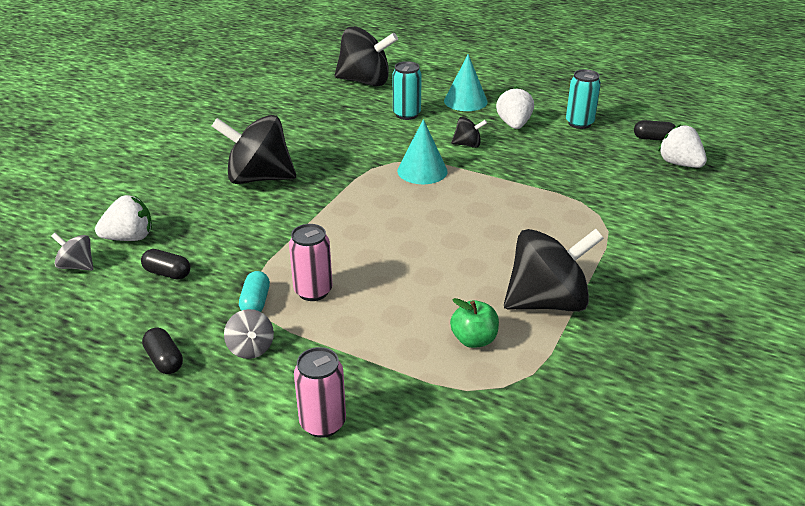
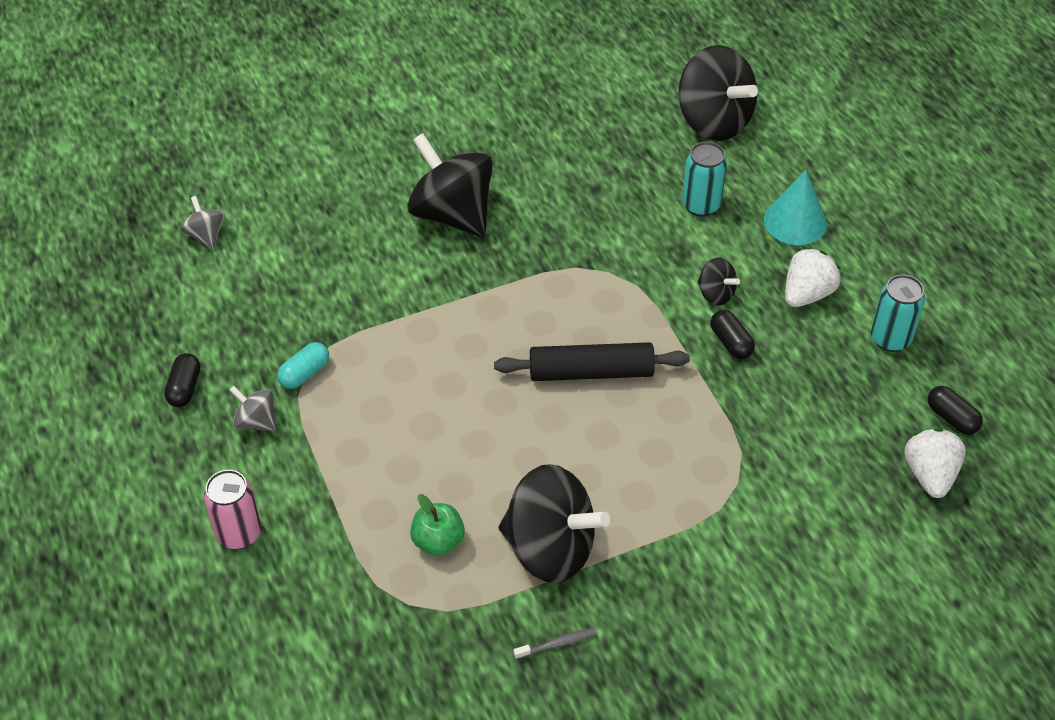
camera: 40 degrees right, 15 degrees up
white strawberry [95,195,152,241] -> none
black capsule [141,249,191,280] -> black capsule moved to [710,310,755,359]
grey spinning top [224,309,274,359] -> grey spinning top turned 105 degrees clockwise [230,386,276,431]
pink can [289,224,332,301] -> none
turquoise cone [397,119,448,184] -> none
none -> black rolling pin [494,342,690,381]
none -> grey toothbrush [513,628,596,659]

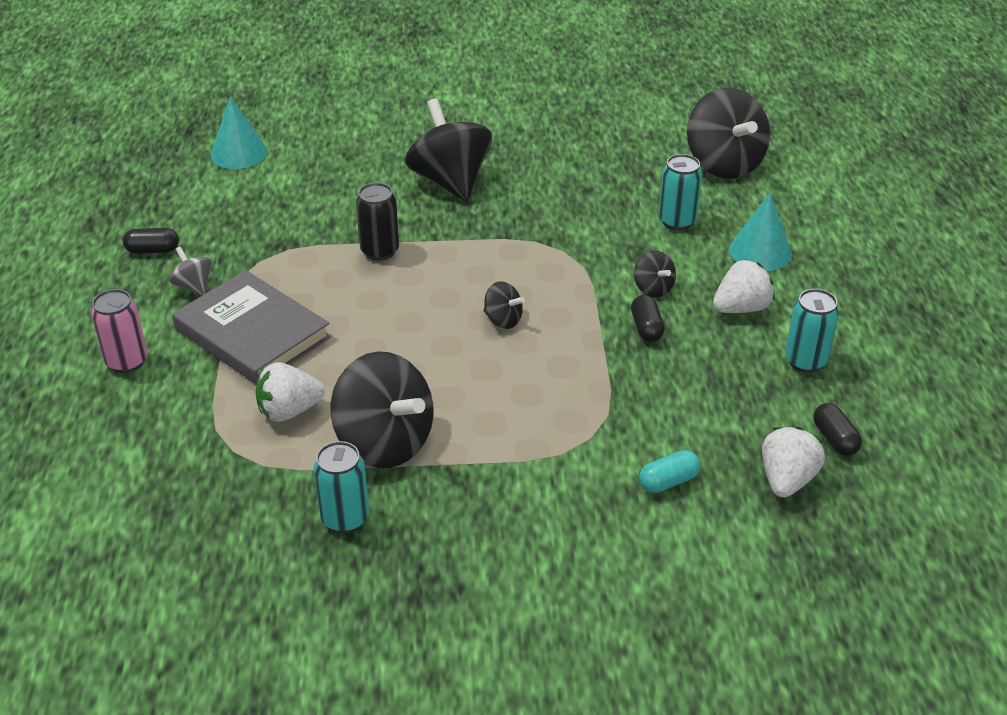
camera: 20 degrees right, 10 degrees down
black capsule [164,353,200,407] -> black capsule turned 60 degrees clockwise [123,228,179,254]
grey spinning top [180,196,225,249] -> turquoise cone [211,97,267,169]
turquoise capsule [277,342,329,389] -> turquoise capsule moved to [639,450,700,493]
green apple [410,494,465,556] -> white strawberry [256,362,325,422]
black rolling pin [494,342,690,381] -> black spinning top [484,281,525,329]
grey toothbrush [513,628,596,659] -> turquoise can [313,441,369,533]
none -> grey book [172,270,331,385]
none -> black can [356,183,399,261]

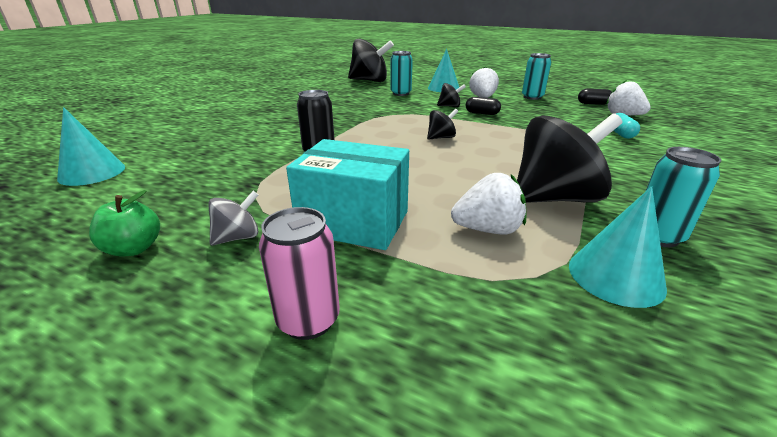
camera: 60 degrees left, 10 degrees down
black capsule [123,228,179,254] -> green apple [89,190,160,256]
grey spinning top [169,246,213,296] -> grey spinning top turned 150 degrees clockwise [208,191,258,245]
grey book [172,270,331,385] -> turquoise box [286,139,409,250]
white strawberry [256,362,325,422] -> white strawberry turned 105 degrees counterclockwise [451,173,526,234]
black spinning top [405,98,492,202] -> none
none -> turquoise cone [569,186,667,308]

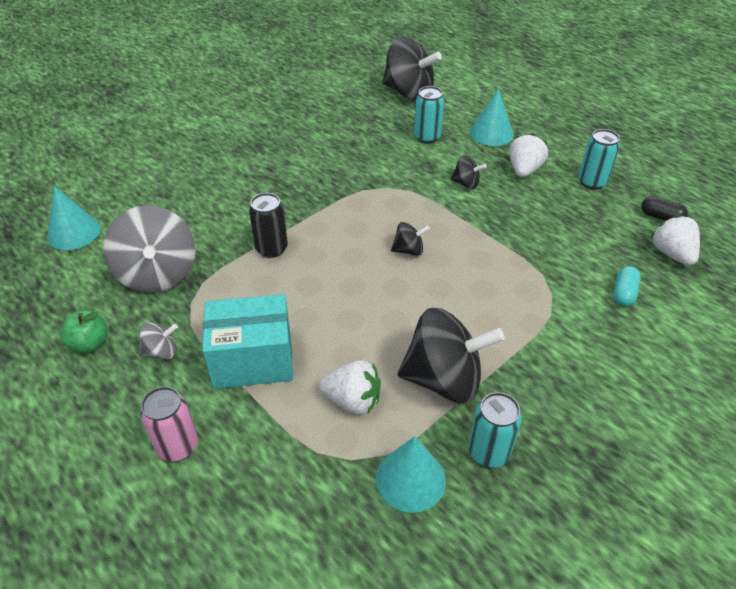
camera: 20 degrees right, 15 degrees up
turquoise box [286,139,409,250] -> turquoise box turned 45 degrees counterclockwise [202,294,293,389]
black capsule [466,97,501,115] -> none
none -> grey spinning top [103,205,195,293]

